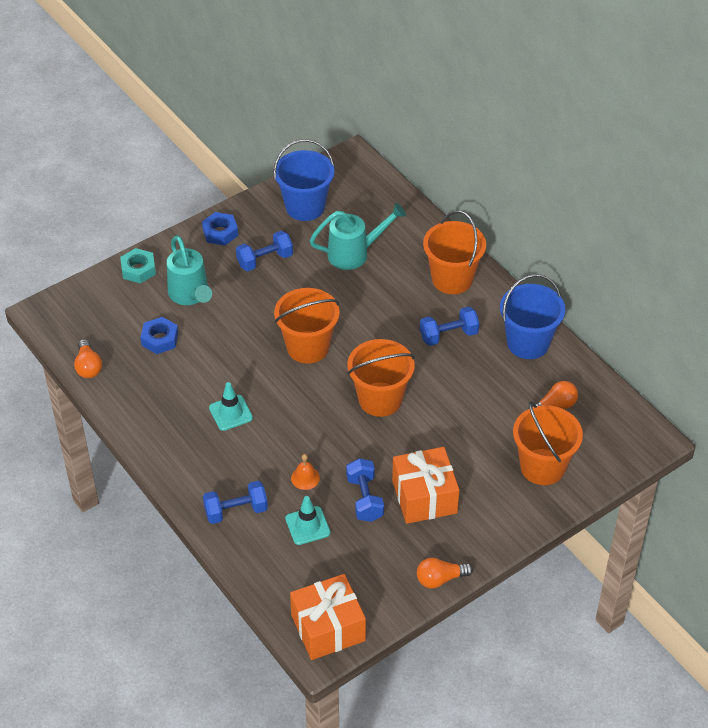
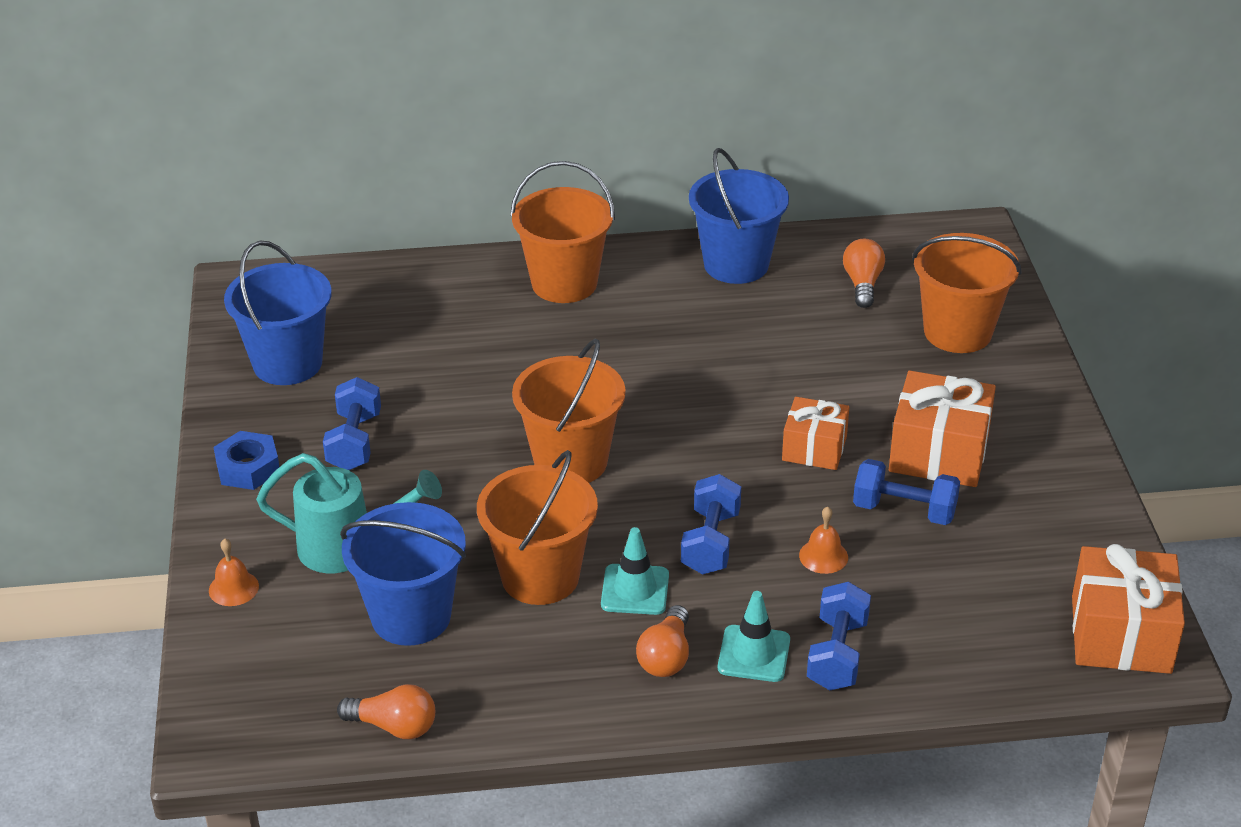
camera: 60 degrees left, 10 degrees down
turquoise nut [120,248,156,284] -> orange bell [209,539,259,606]
blue nut [140,317,178,354] -> blue bucket [340,502,466,646]
turquoise traffic cone [285,496,330,545] -> turquoise traffic cone moved to [718,591,790,682]
turquoise watering can [309,203,406,270] -> none
orange bucket [347,339,415,417] -> orange bucket moved to [477,450,598,605]
orange light bulb [417,558,473,589] -> orange light bulb moved to [636,605,689,677]
blue dumbbell [420,307,480,346] -> blue dumbbell moved to [681,474,741,574]
none -> orange gift [782,397,849,470]

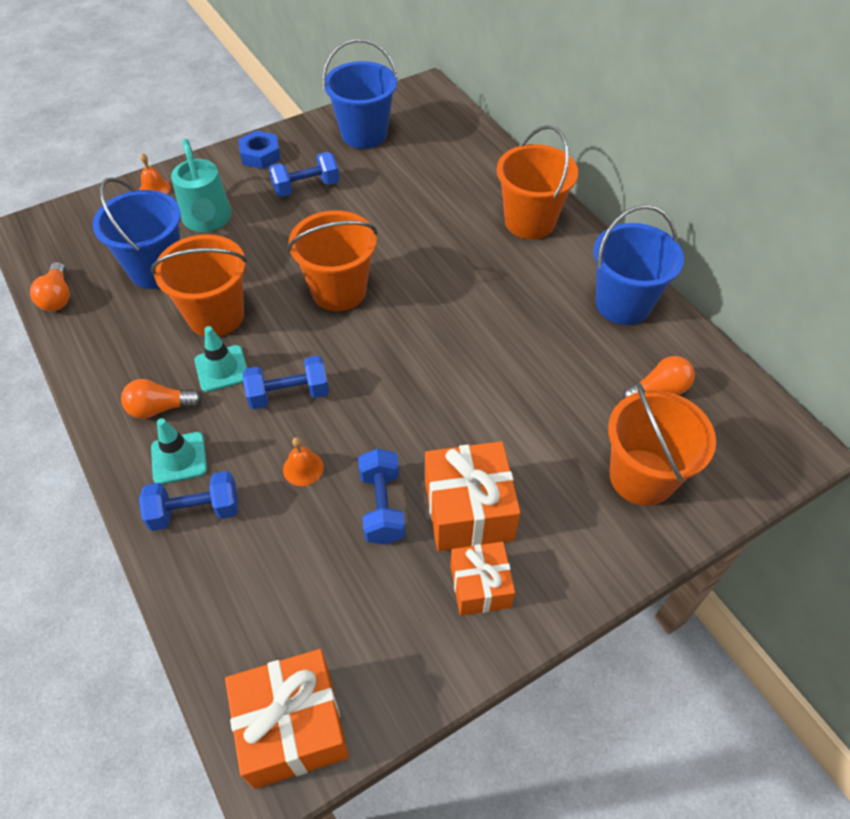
camera: 65 degrees right, 15 degrees up
orange gift [782,397,849,470] -> orange gift moved to [450,542,515,616]

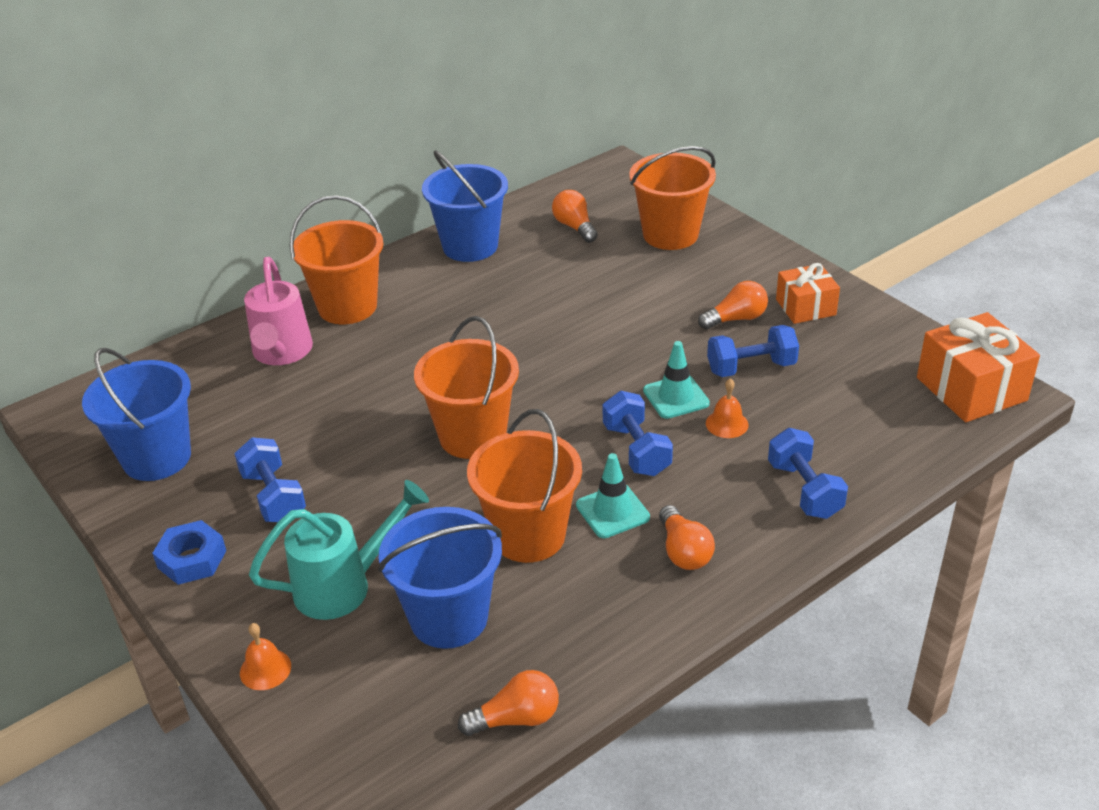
camera: 95 degrees left, 15 degrees down
turquoise traffic cone [151,418,207,484] -> turquoise traffic cone moved to [643,341,710,419]
orange gift [425,441,521,551] -> orange light bulb [698,281,768,329]
none -> pink watering can [244,257,313,365]

